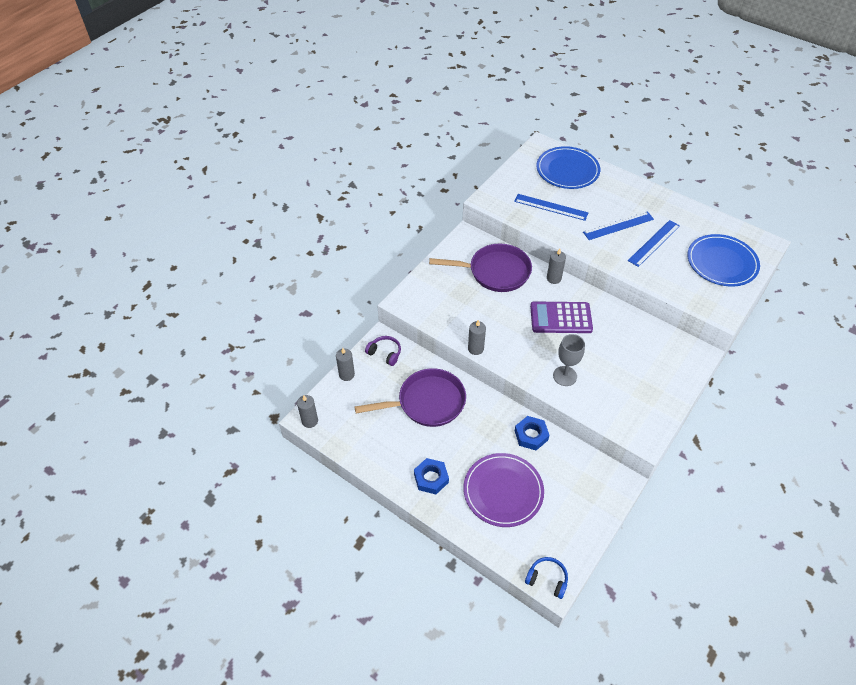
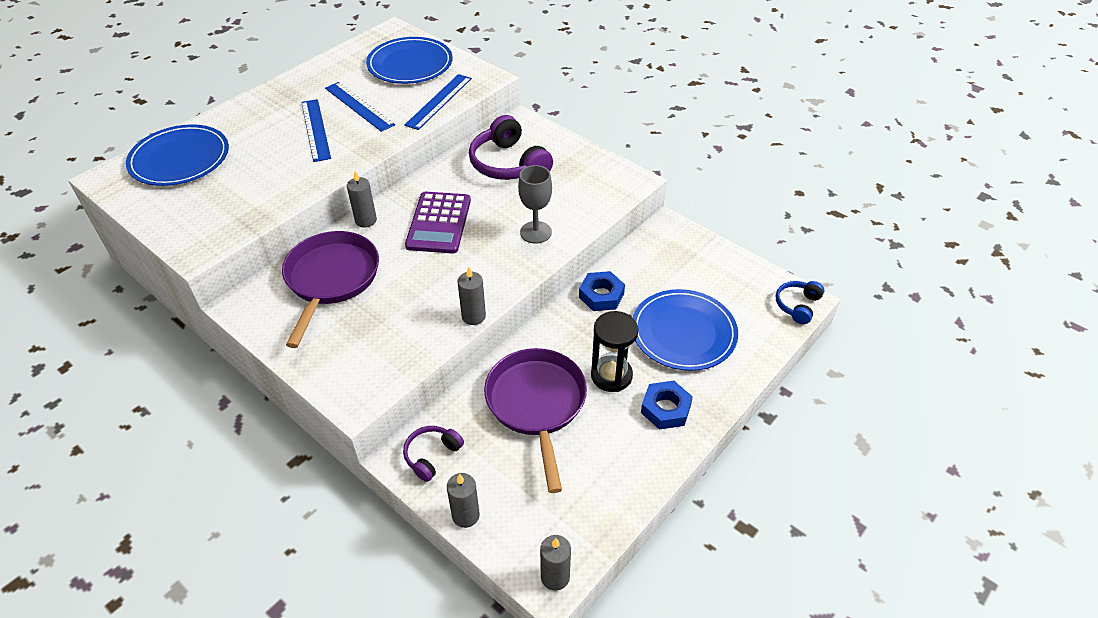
camera: 85 degrees left, 5 degrees down
purple plate [463,453,544,527] -> blue plate [633,289,738,371]
blue ruler [514,194,588,221] -> blue ruler moved to [404,74,472,130]
none -> purple headphones [469,115,553,180]
none -> black hourglass [591,311,638,392]

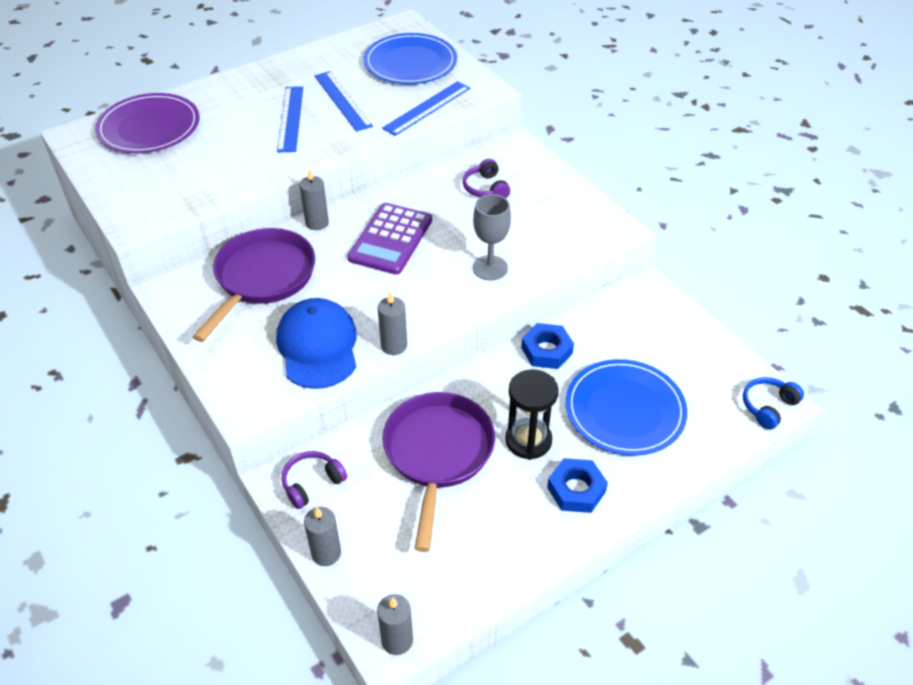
camera: 15 degrees right, 0 degrees up
blue plate [126,124,229,186] -> purple plate [95,93,200,153]
purple headphones [469,115,553,180] -> purple headphones [463,159,510,198], size x0.54
none -> blue cap [276,298,357,389]

